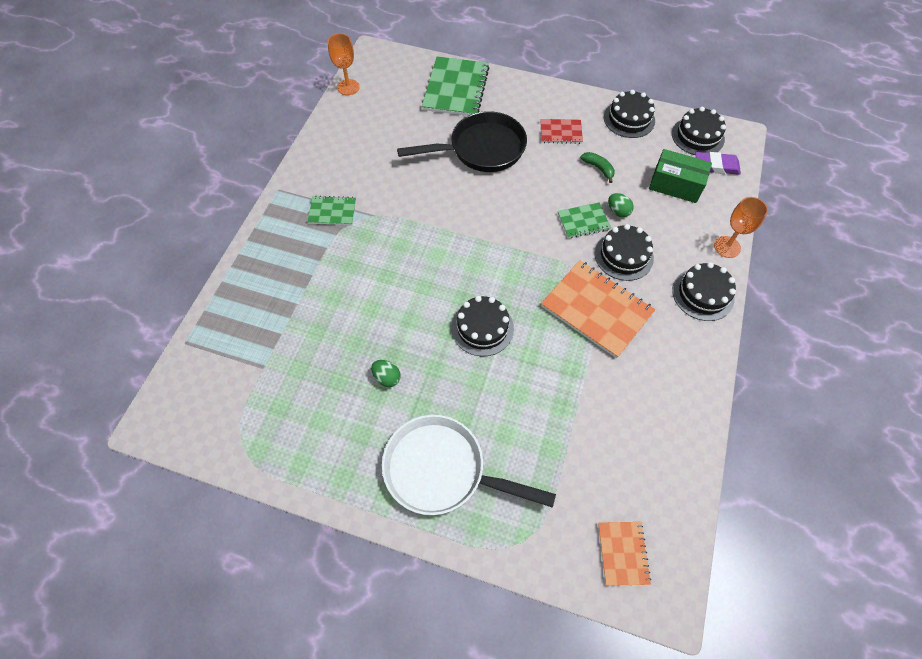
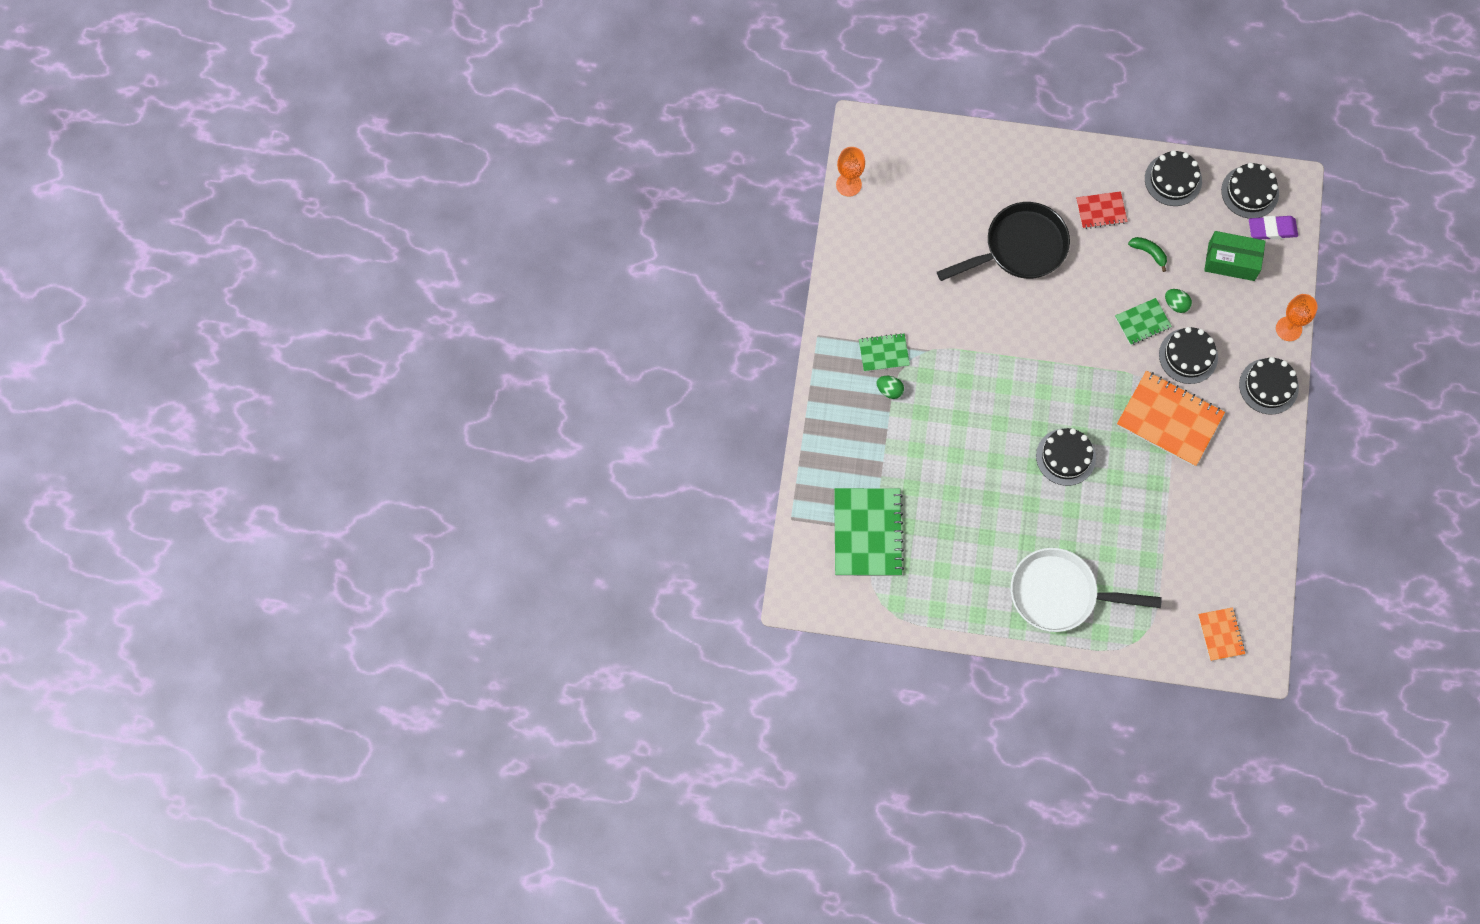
camera: 10 degrees left, 10 degrees up
green egg [371,360,401,387] -> green egg moved to [877,376,904,399]
green notebook [422,56,489,116] -> green notebook moved to [834,488,904,576]

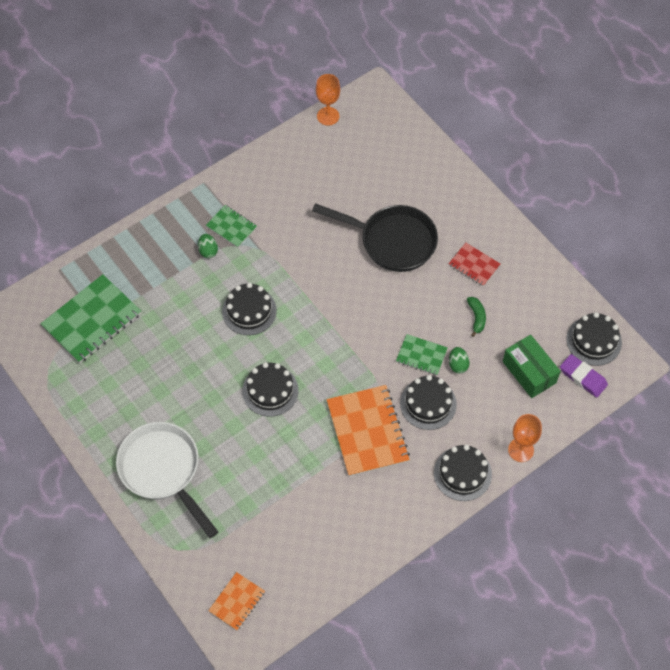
camera: 45 degrees right, 10 degrees down
black cake [1145,150,1202,206] -> black cake moved to [222,283,277,335]

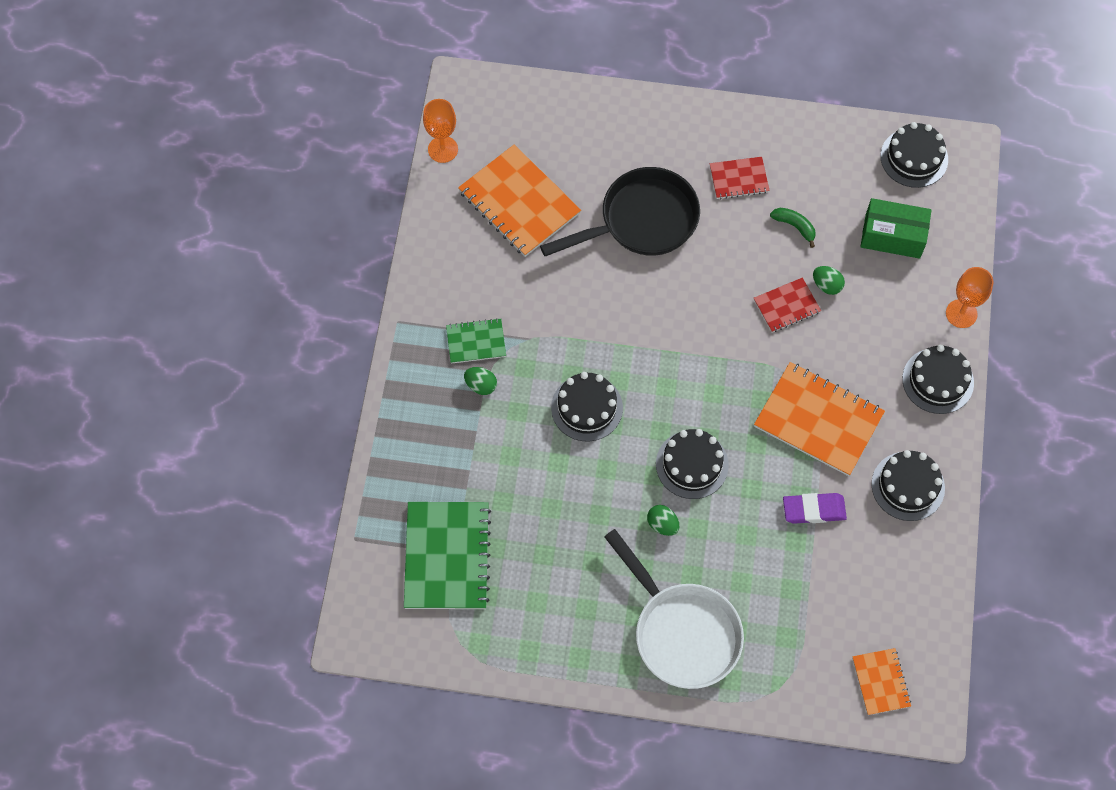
camera: 45 degrees left, 5 degrees up
white pan [116,422,218,538] -> white pan turned 135 degrees counterclockwise [604,529,744,689]
green notebook [396,334,448,375] -> red notebook [754,277,821,332]
black cake [400,375,457,430] -> black cake moved to [871,450,945,521]
purple eraser [560,354,608,398] -> purple eraser moved to [783,493,847,524]
none -> orange notebook [458,145,581,257]
none -> green egg [647,505,679,536]

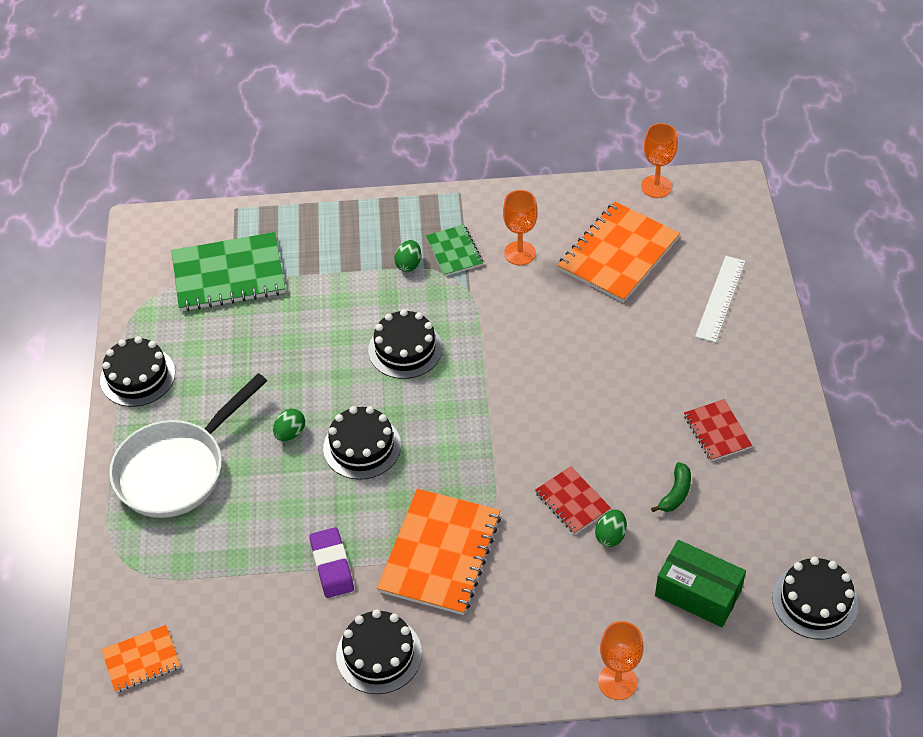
camera: 80 degrees right, 15 degrees down
black pan [540,167,700,257] -> none
green box [860,198,932,259] -> green box turned 60 degrees counterclockwise [655,540,746,627]
black cake [902,345,974,414] -> black cake moved to [100,336,175,407]
none -> orange goblet [503,190,538,265]
none -> white ruler [695,256,746,343]

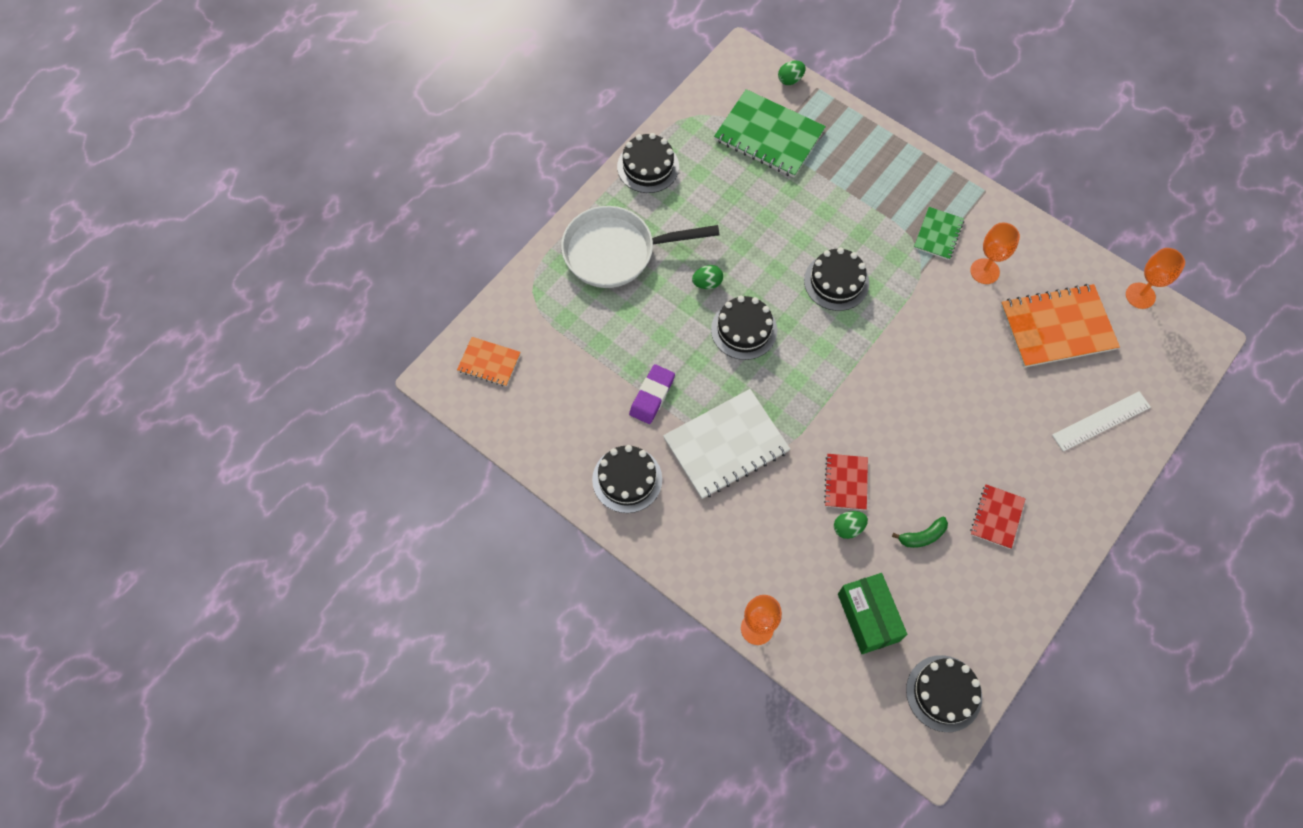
camera: 40 degrees right, 15 degrees up
orange notebook [377,489,501,615] -> white notebook [663,389,790,499]
green egg [394,240,421,272] -> green egg moved to [778,61,806,85]

